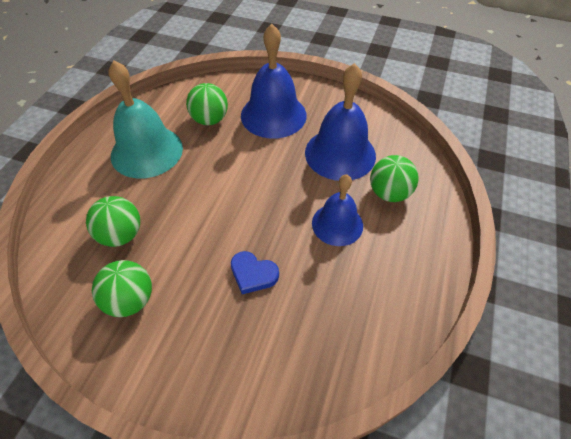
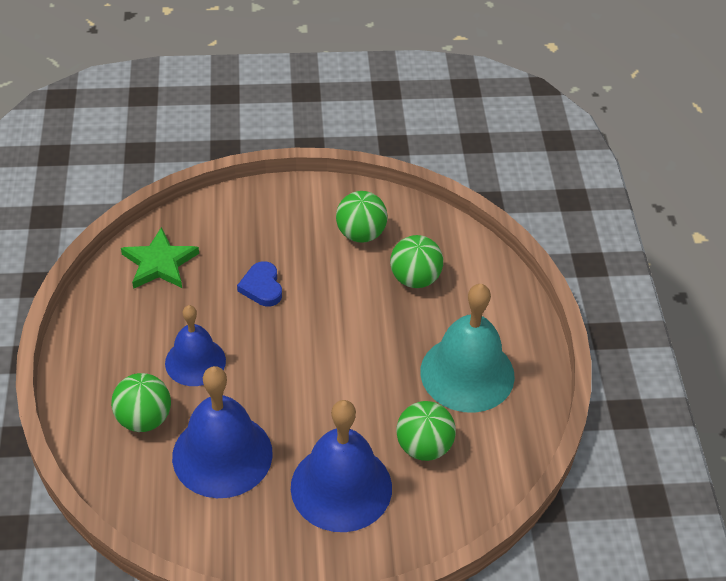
camera: 155 degrees right, 5 degrees down
blue heart [231,251,279,294] -> blue heart turned 105 degrees counterclockwise [237,261,282,306]
none -> green star [121,227,199,289]

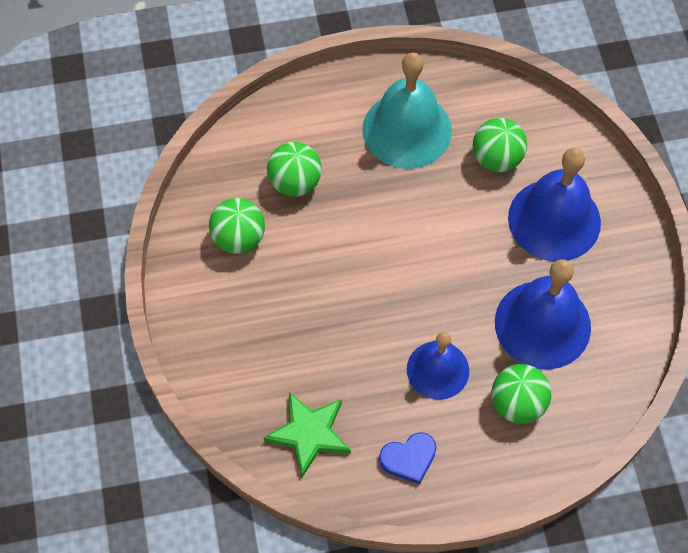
camera: 95 degrees left, 15 degrees up
blue heart [237,261,282,306] -> blue heart moved to [379,432,437,484]

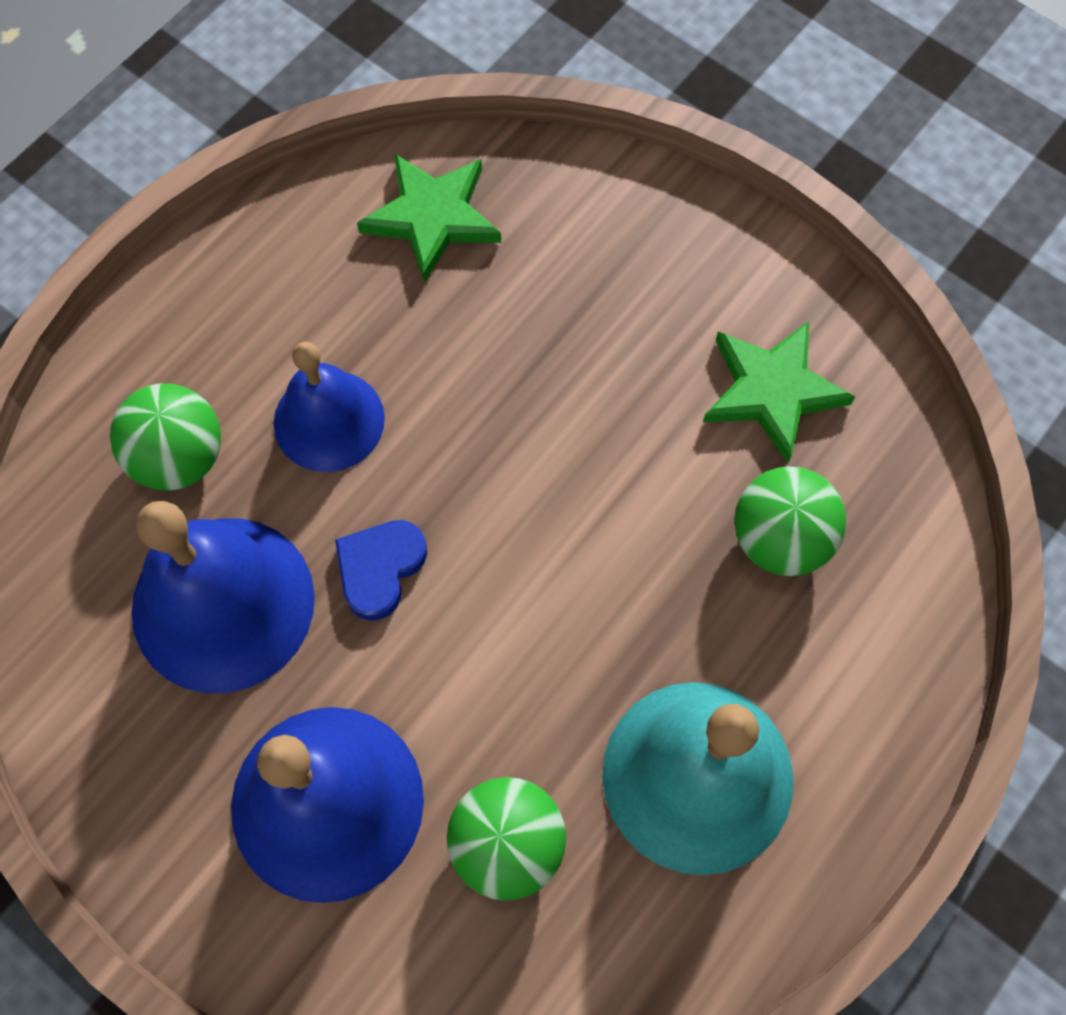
camera: 140 degrees right, 5 degrees up
green ball [209,198,265,254] -> green star [703,321,855,464]
blue heart [379,432,437,484] -> blue heart moved to [335,520,427,620]

